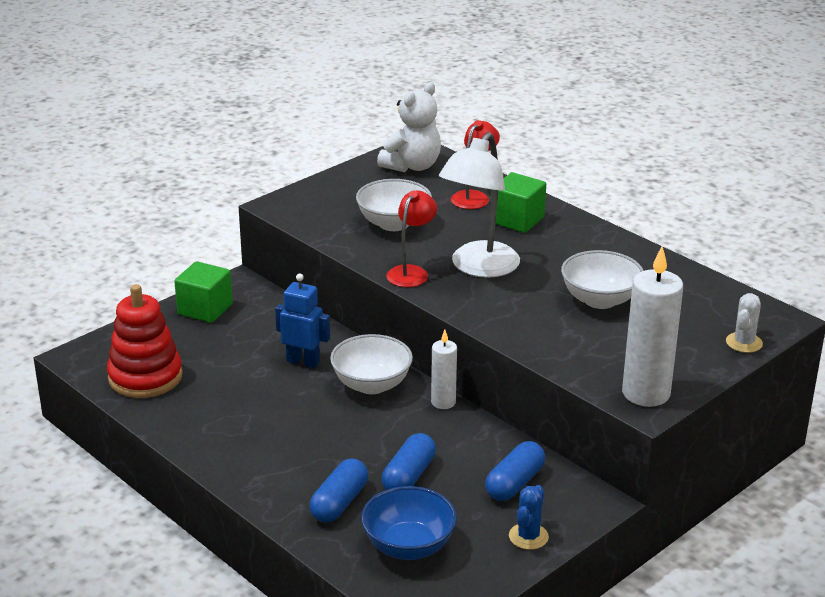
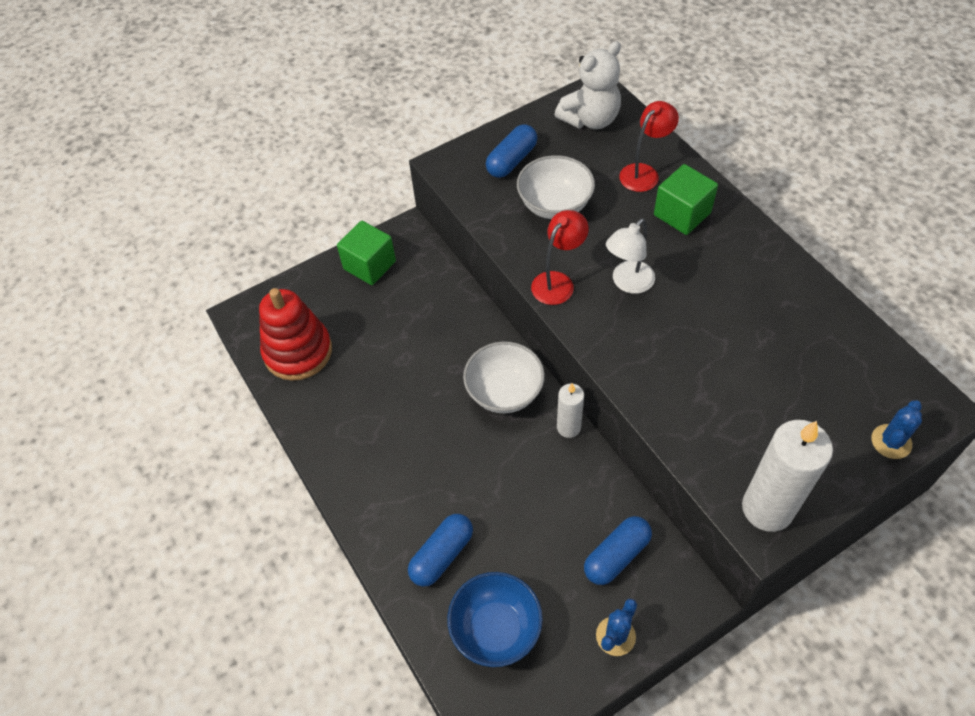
camera: 15 degrees right, 25 degrees up
blue robot [275,273,330,368] -> none
blue capsule [382,433,436,490] -> blue capsule moved to [486,124,537,178]
white lamp [439,132,520,278] -> white lamp [606,218,655,294], size x0.60
white bowl [561,250,644,309] -> none
white cactus [726,293,763,353] -> blue cactus [871,400,922,459]

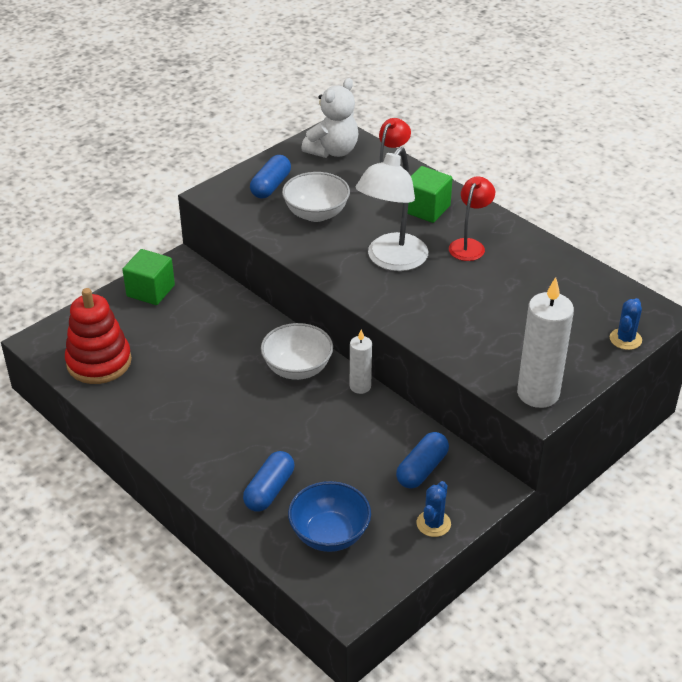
camera: 15 degrees left, 15 degrees down
red lamp [531,210,589,305] -> red lamp moved to [449,176,495,261]
white lamp [606,218,655,294] -> white lamp [355,147,428,271], size x1.66

